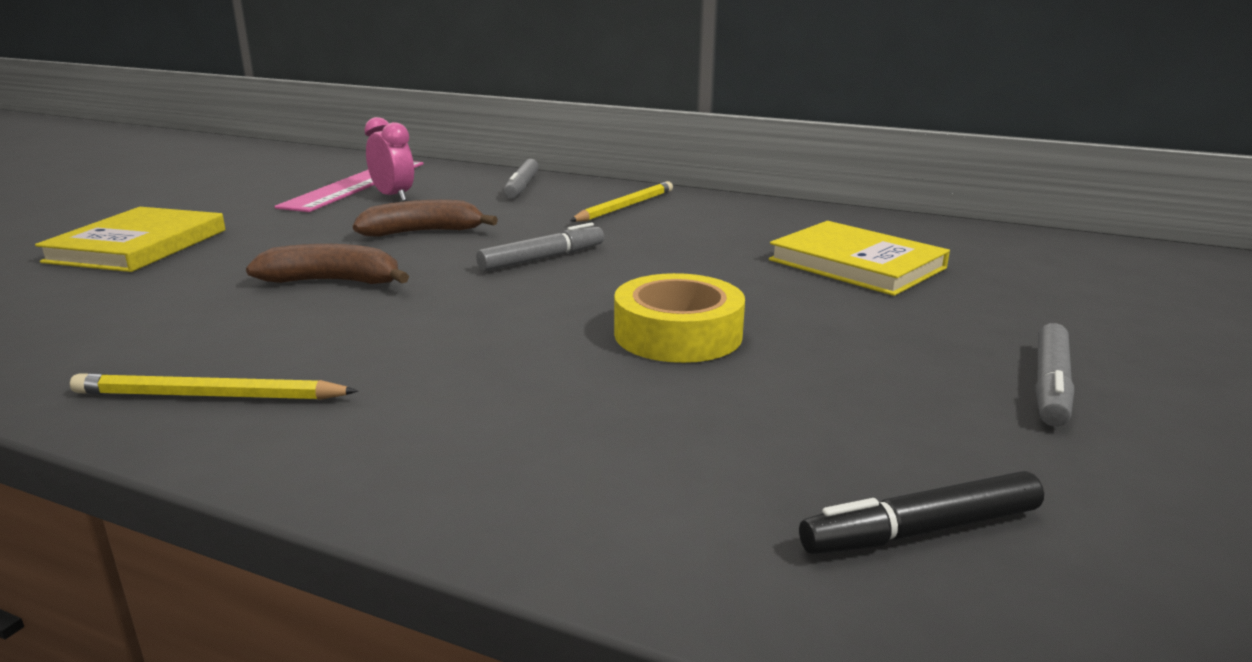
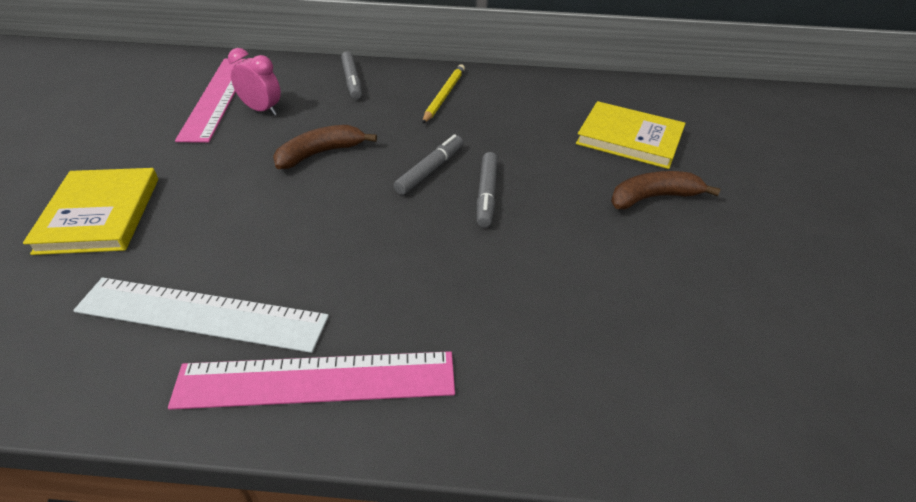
camera: 20 degrees left, 20 degrees up
yellow pencil [70,373,358,400] -> pink ruler [168,351,455,410]
brown banana [246,244,409,284] -> brown banana moved to [611,171,720,210]
yellow tape [614,273,745,363] -> none
black marker [799,471,1044,555] -> none
grey marker [1035,323,1074,427] -> grey marker moved to [477,152,498,227]
none -> white ruler [73,278,329,353]

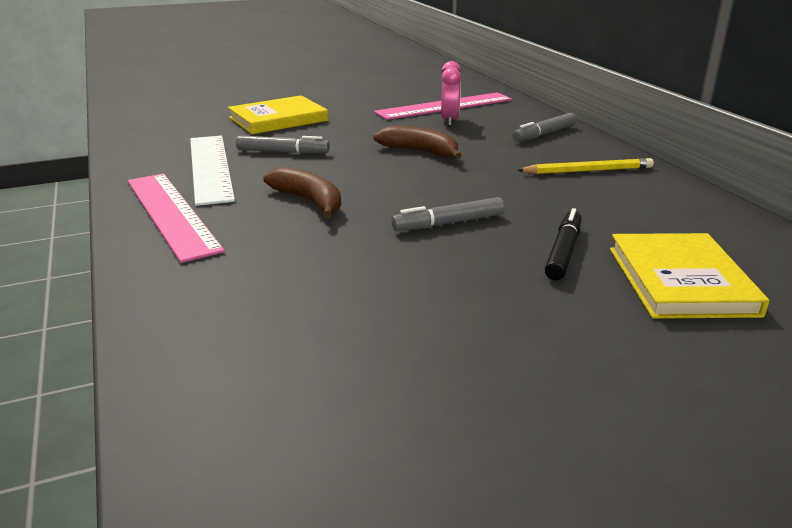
camera: 65 degrees right, 15 degrees down
grey marker [393,134,463,195] -> grey marker moved to [236,136,330,154]
brown banana [611,171,720,210] -> brown banana moved to [263,167,341,218]
none -> black marker [545,208,581,280]

